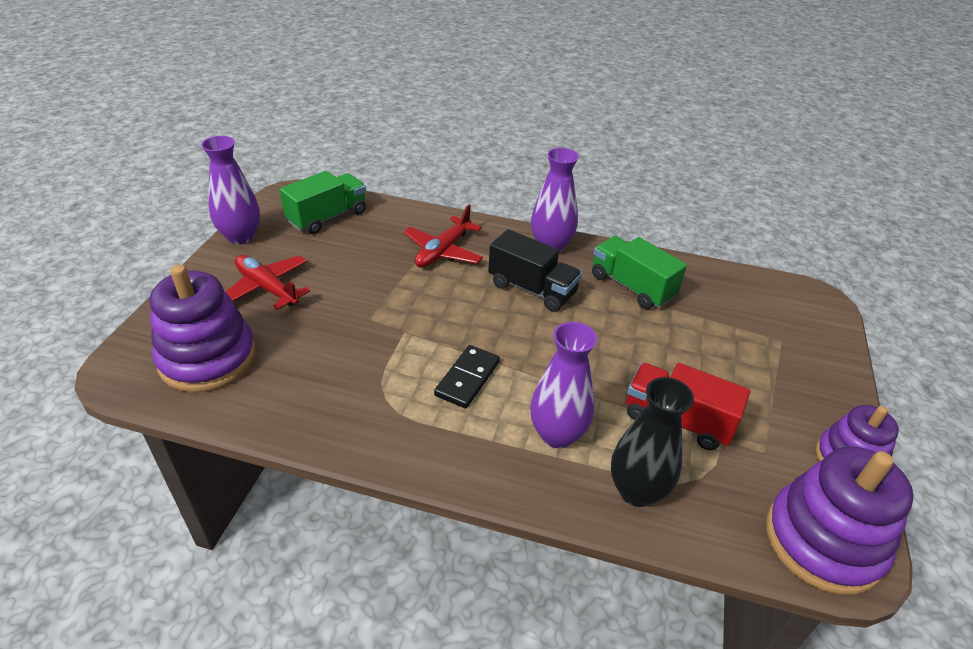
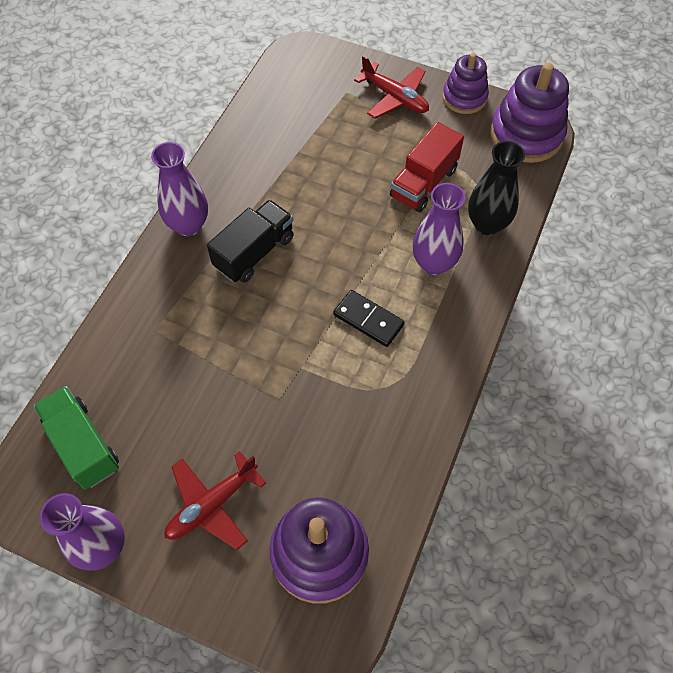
camera: 80 degrees left, 20 degrees up
red plane [403,204,483,268] -> red plane moved to [354,55,429,119]
green truck [592,236,687,309] -> none

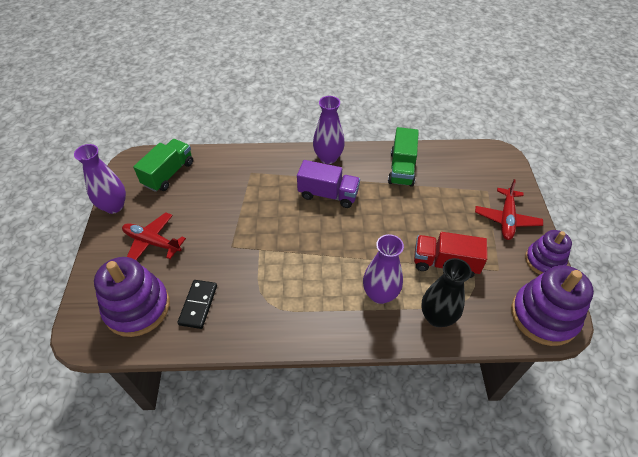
camera: 65 degrees right, 10 degrees down
black truck [207,200,294,283] -> purple truck [297,160,360,208]
black domino [333,290,405,347] -> black domino moved to [177,280,217,329]
none -> green truck [388,127,419,187]

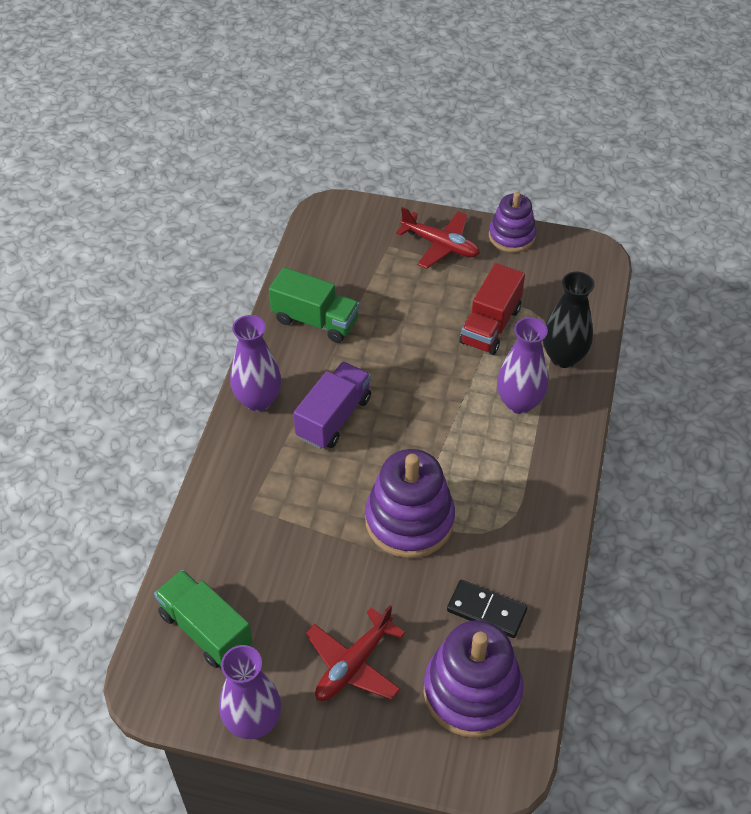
camera: 75 degrees left, 0 degrees up
purple stacking toy [511,265,594,346] -> purple stacking toy moved to [365,449,455,558]

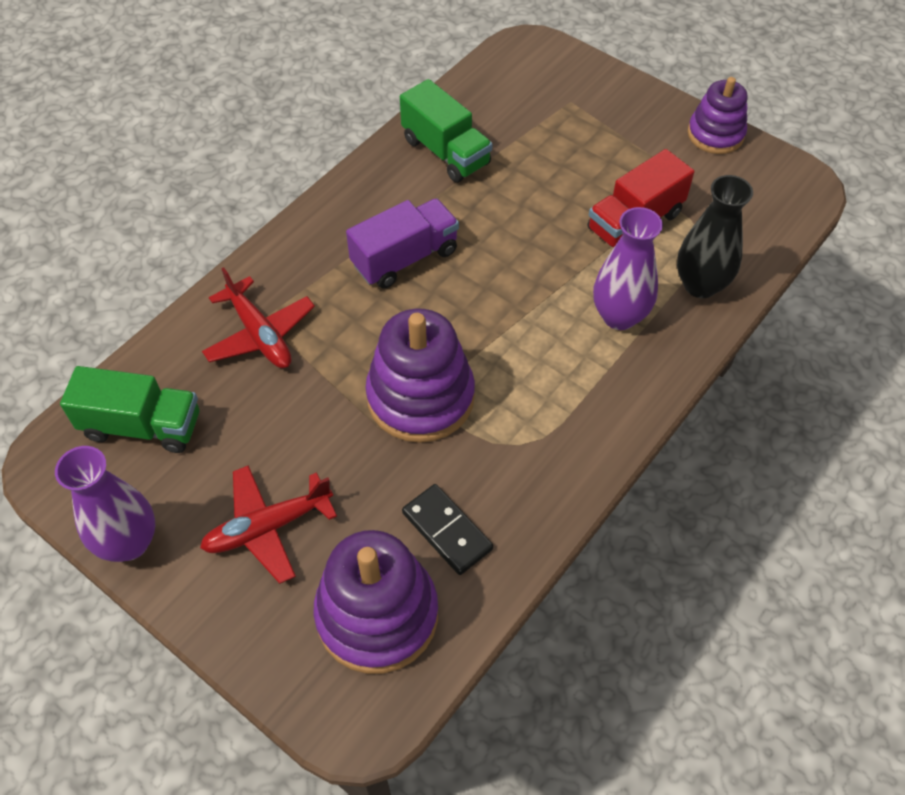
camera: 25 degrees right, 5 degrees up
green truck [154,570,253,668] -> green truck turned 120 degrees clockwise [60,366,199,453]
purple vase [230,315,281,412] -> none
red plane [396,207,480,269] -> red plane moved to [202,267,315,368]

